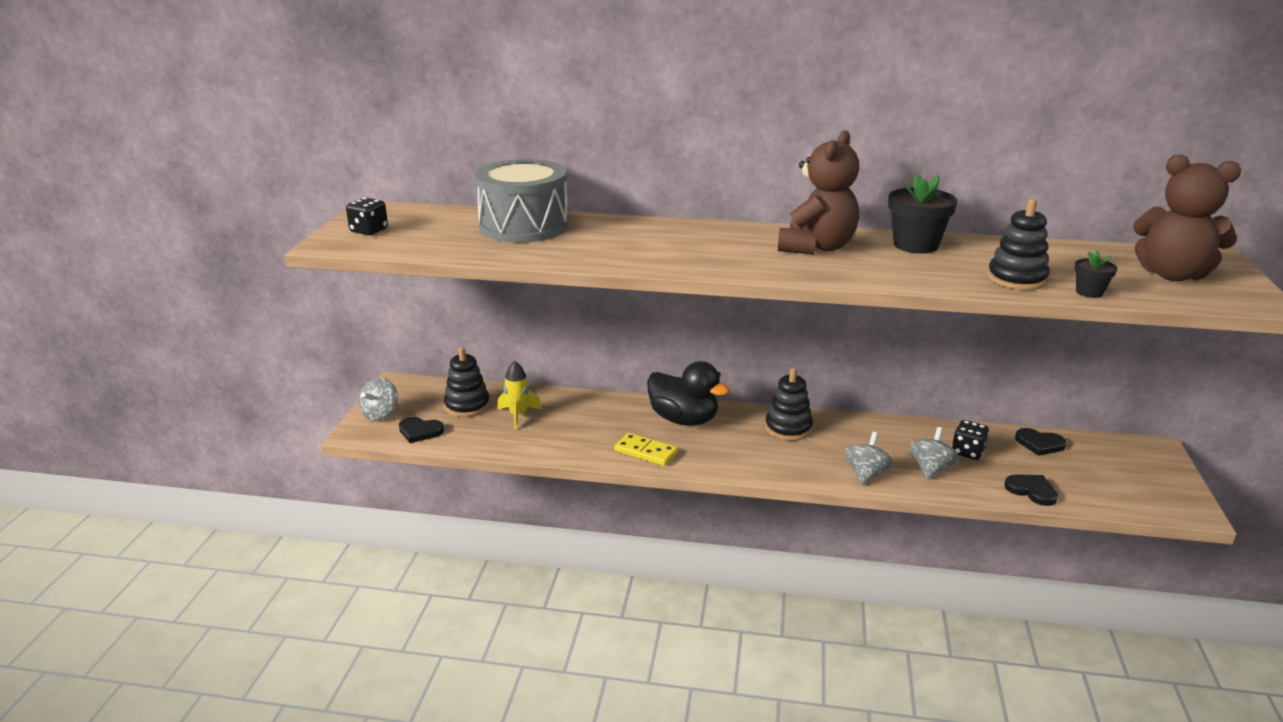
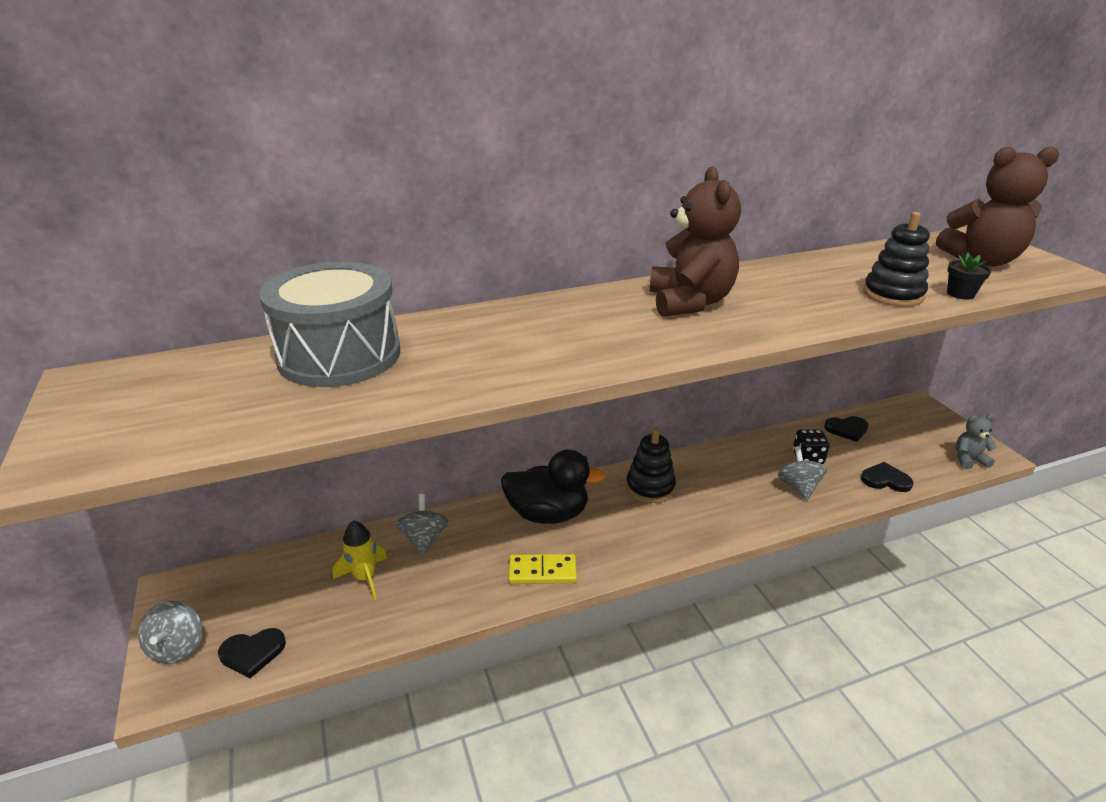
camera: 30 degrees left, 5 degrees up
black dice [346,198,388,235] -> none
black stacking toy [444,347,490,417] -> none
grey spinning top [845,432,894,485] -> grey spinning top moved to [396,494,449,554]
black flower pot [888,174,957,254] -> none
none -> grey teddy bear [956,414,997,469]

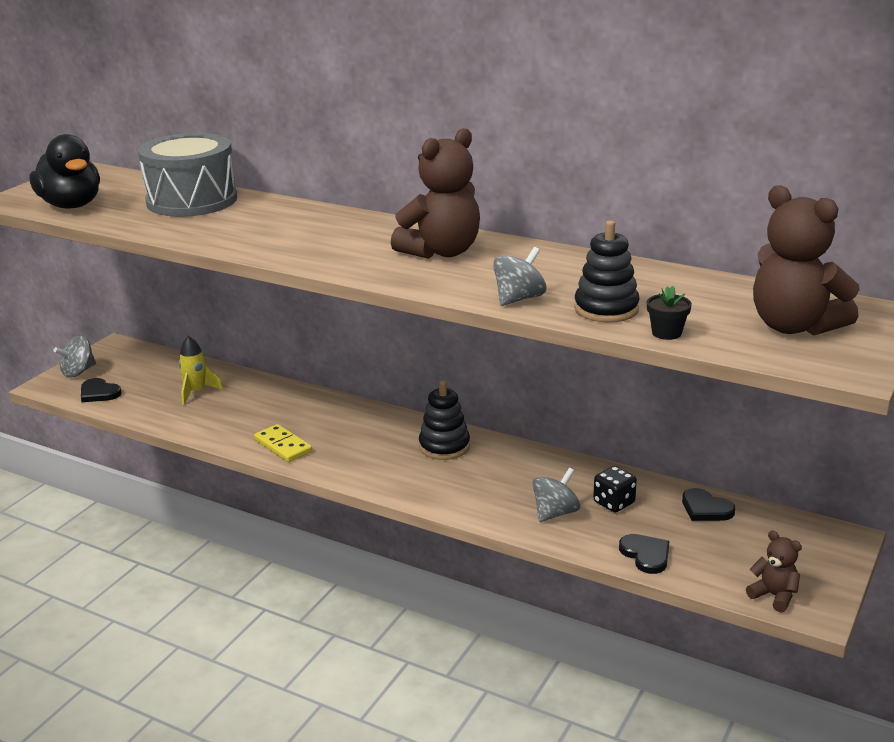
camera: 50 degrees right, 5 degrees down
grey spinning top [396,494,449,554] -> grey spinning top moved to [493,247,547,306]
black duck [501,449,606,524] -> black duck moved to [30,134,100,209]
grey teddy bear [956,414,997,469] -> brown teddy bear [746,531,802,613]

